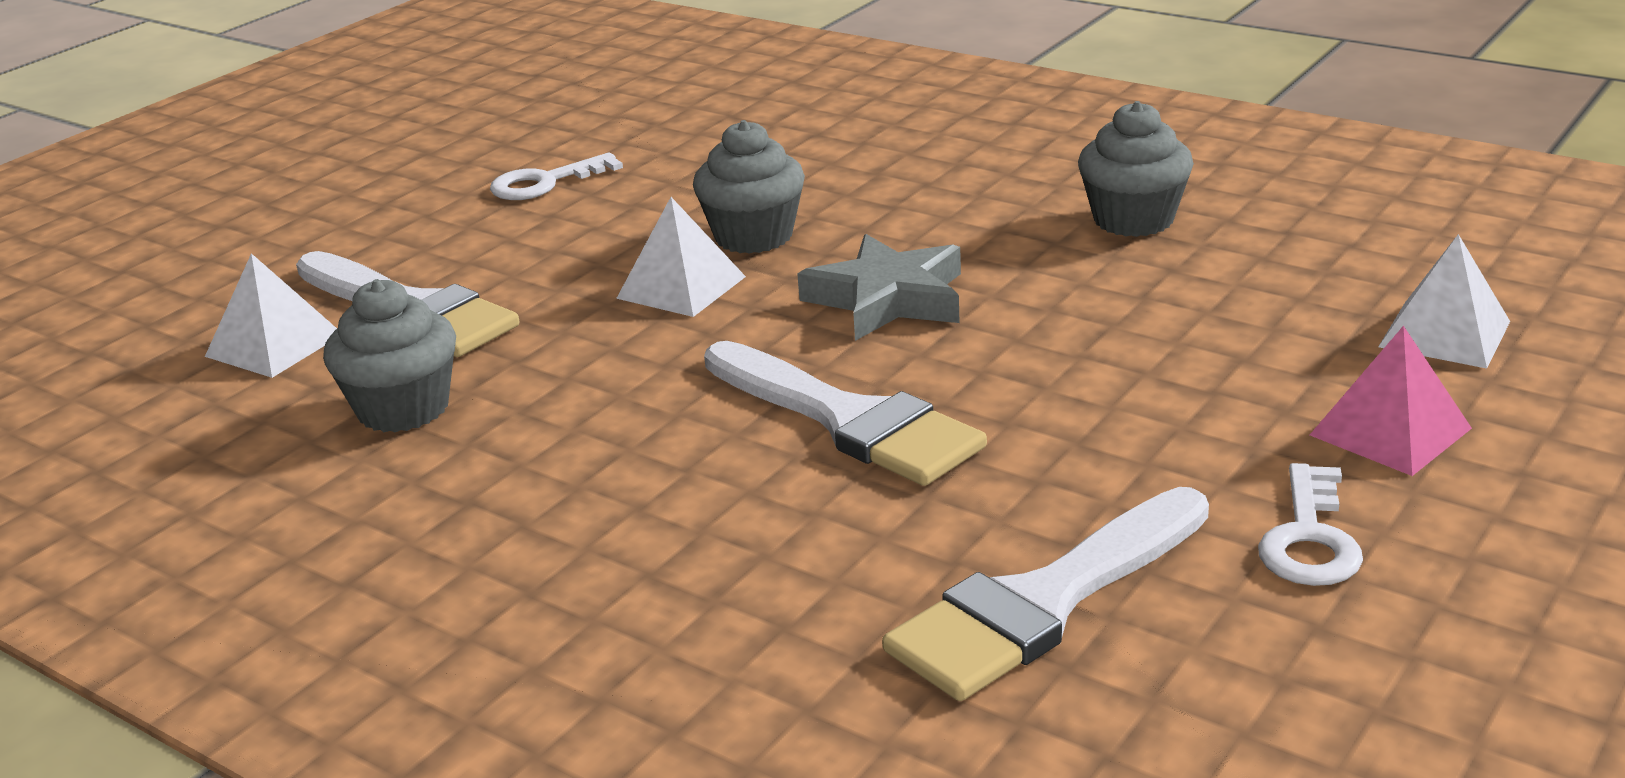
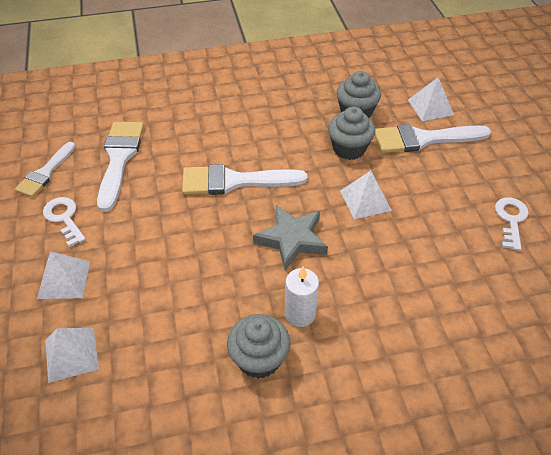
camera: 130 degrees right, 20 degrees up
grey cupcake [693,120,805,254] -> grey cupcake moved to [328,107,375,160]
pink pyramid [1310,326,1472,476] -> white pyramid [37,251,90,299]
none -> white brush [15,142,76,197]
none -> white candle [285,266,319,327]

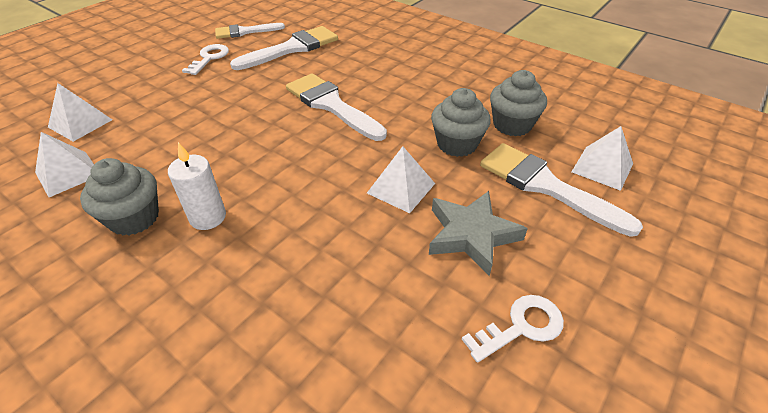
camera: 50 degrees right, 5 degrees down
white pyramid [37,251,90,299] -> white pyramid moved to [35,132,94,197]
grey star [253,205,328,270] -> grey star moved to [429,191,528,276]

